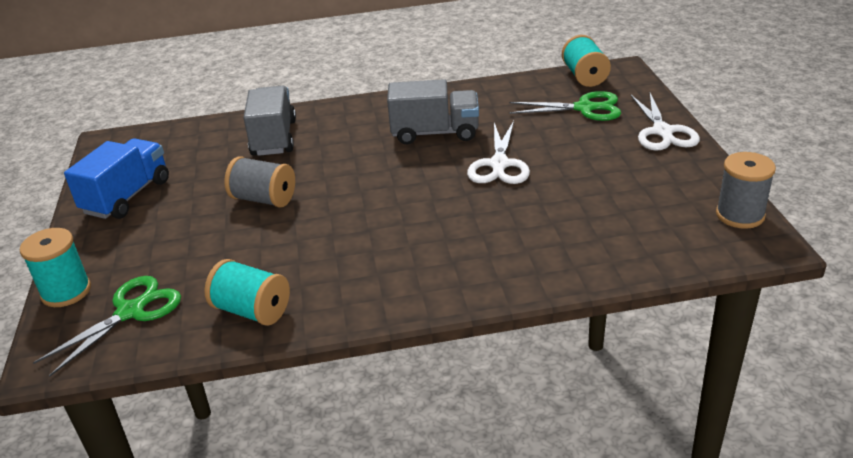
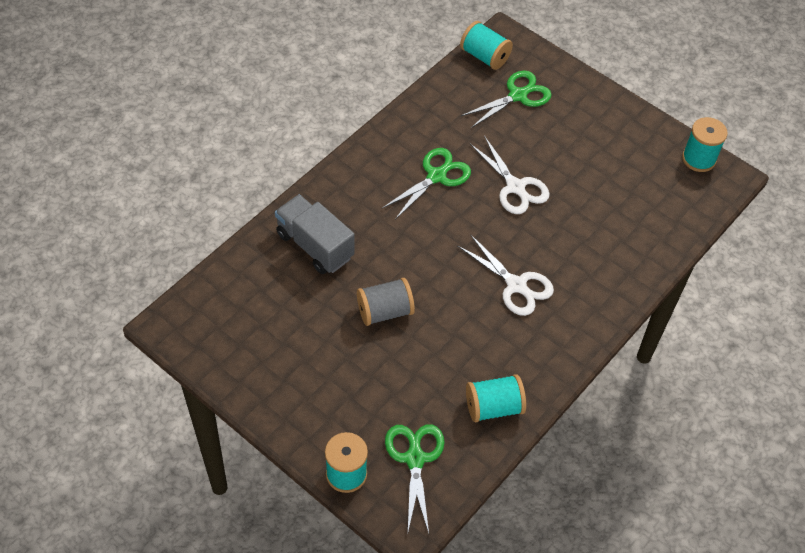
camera: 45 degrees left, 20 degrees up
blue truck [64,138,169,219] -> none
grey truck [387,79,479,145] -> green scissors [382,148,471,220]
white scissors [631,93,700,151] -> white scissors moved to [457,234,554,316]
grey spool [716,152,776,229] -> turquoise spool [682,117,728,172]

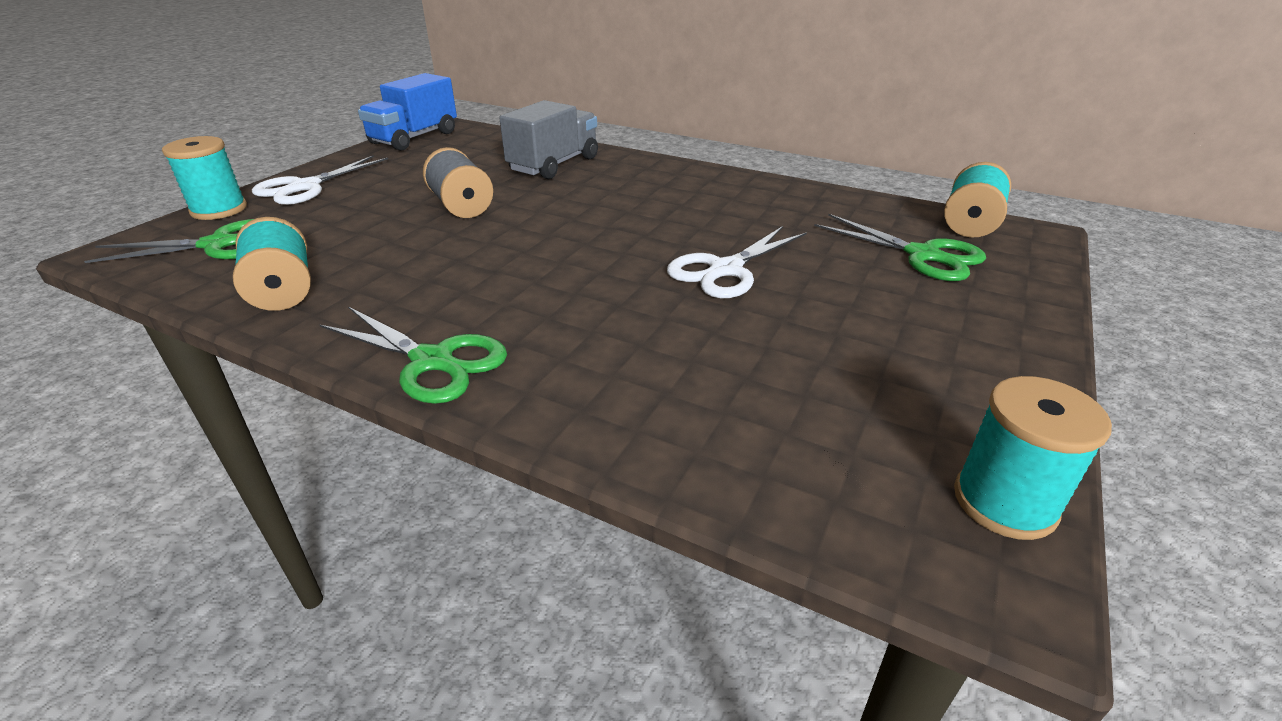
camera: 80 degrees right, 20 degrees down
green scissors [382,148,471,220] -> green scissors moved to [320,306,507,404]
white scissors [457,234,554,316] -> white scissors moved to [252,155,388,205]
none -> blue truck [358,73,457,151]

